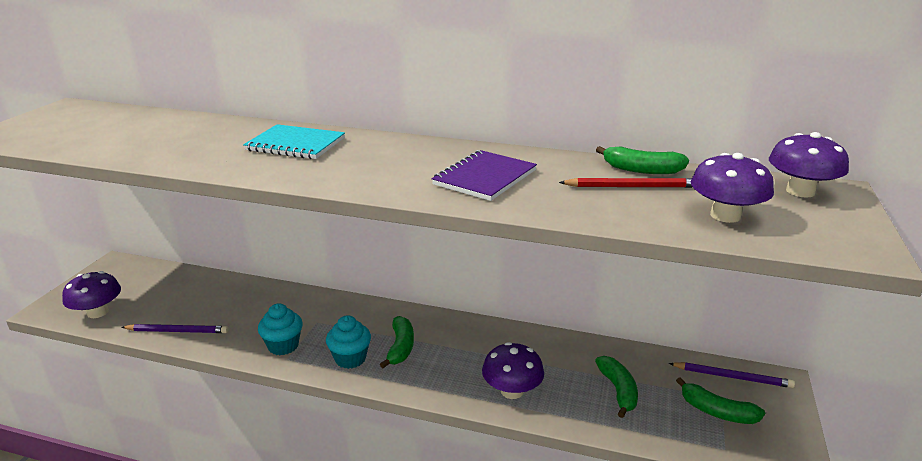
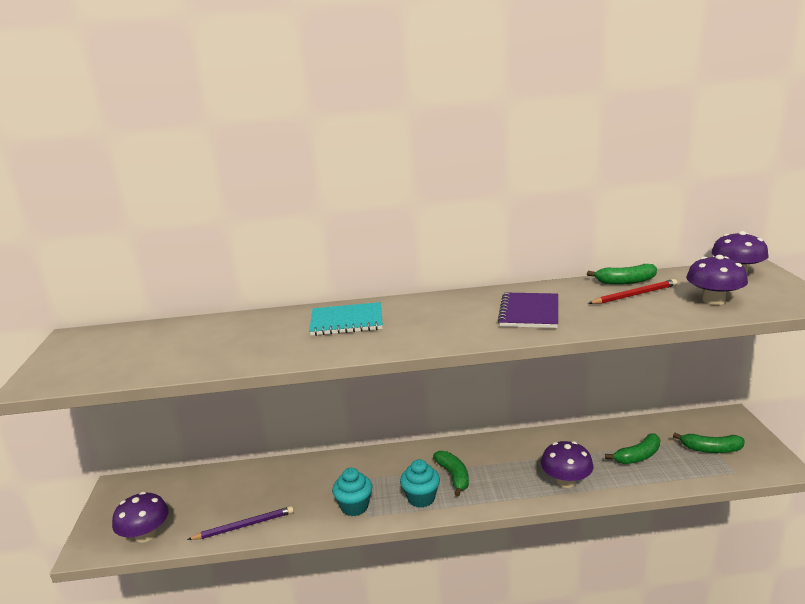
camera: 20 degrees left, 5 degrees down
green banana [595,356,638,418] -> green banana turned 90 degrees clockwise [605,434,660,464]
purple pencil [669,362,795,388] -> none

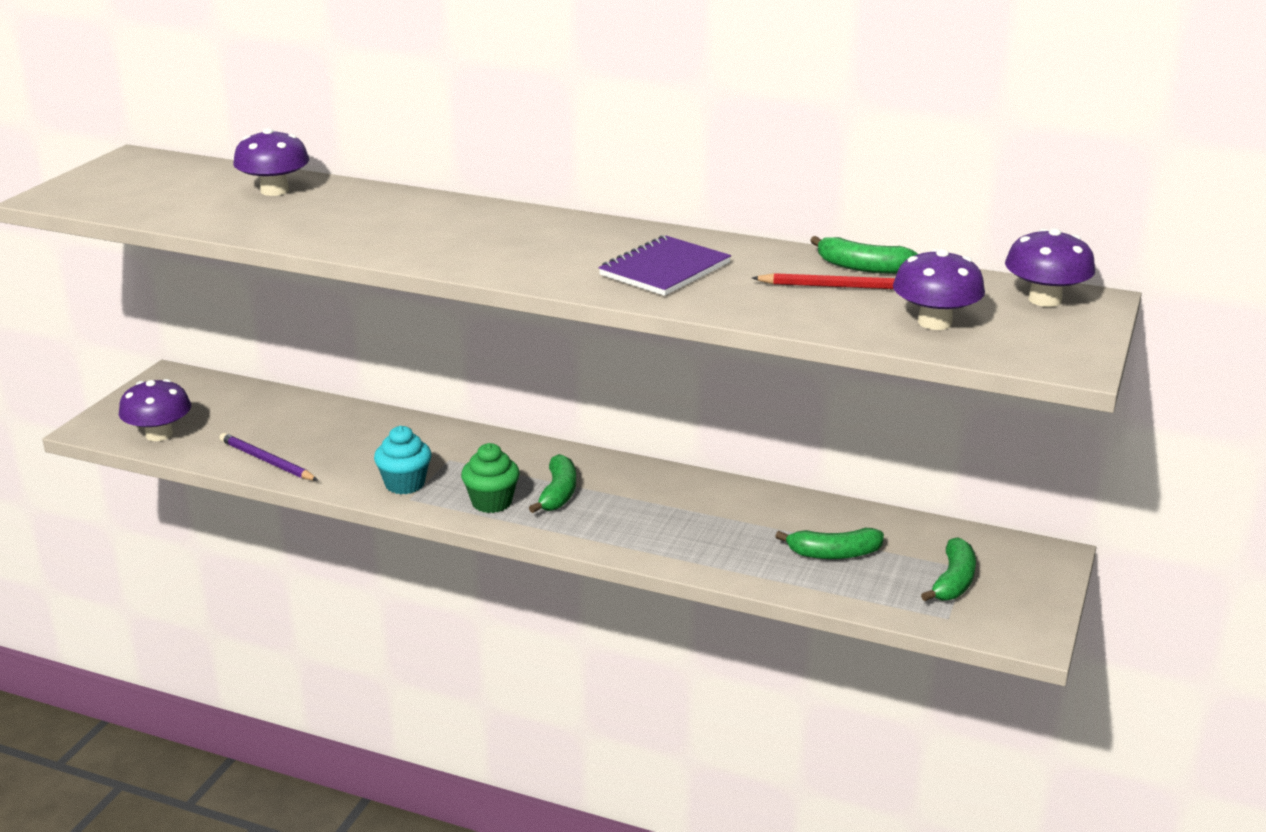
camera: 25 degrees right, 5 degrees up
purple pencil [187,506,294,540] -> purple pencil turned 150 degrees counterclockwise [220,433,318,481]
turquoise notebook [309,302,383,336] -> none
turquoise cupcake [400,459,440,508] -> green cupcake [461,443,520,513]
purple mushroom [541,441,593,488] -> purple mushroom moved to [233,128,309,196]
green banana [673,433,745,453] -> green banana turned 105 degrees counterclockwise [921,537,976,601]

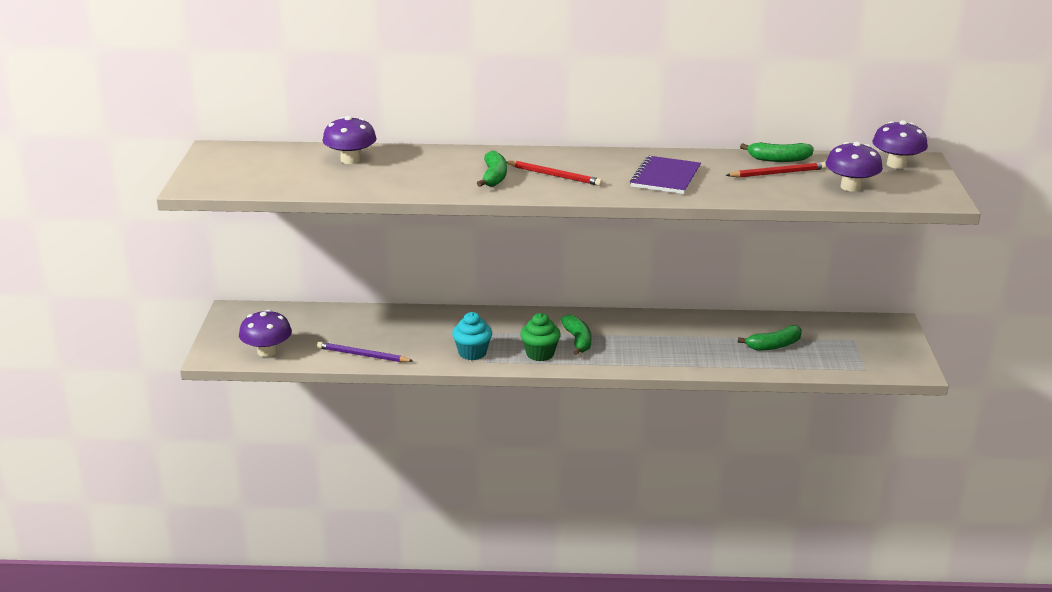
camera: 20 degrees left, 0 degrees up
green banana [921,537,976,601] -> green banana moved to [477,151,507,187]
none -> red pencil [506,161,602,186]

